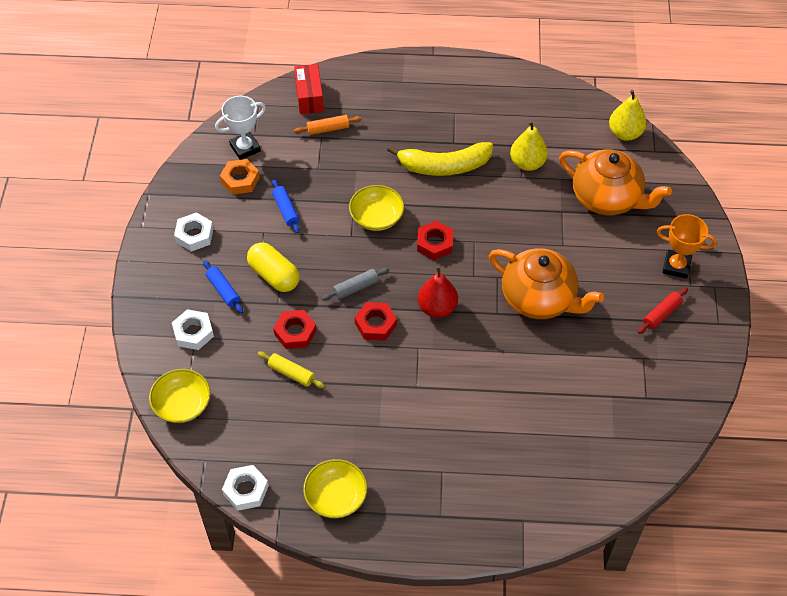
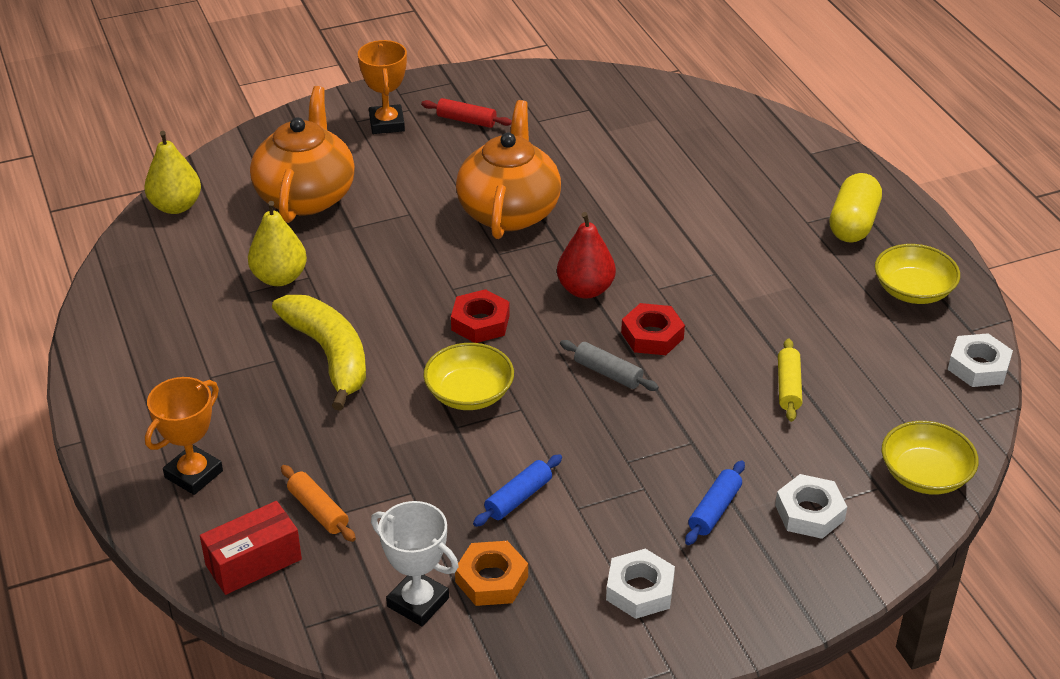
camera: 115 degrees left, 15 degrees down
yellow capsule [247,242,300,292] -> yellow capsule moved to [830,173,882,243]
red nut [273,310,317,349] -> none
none -> orange trophy [145,377,223,495]

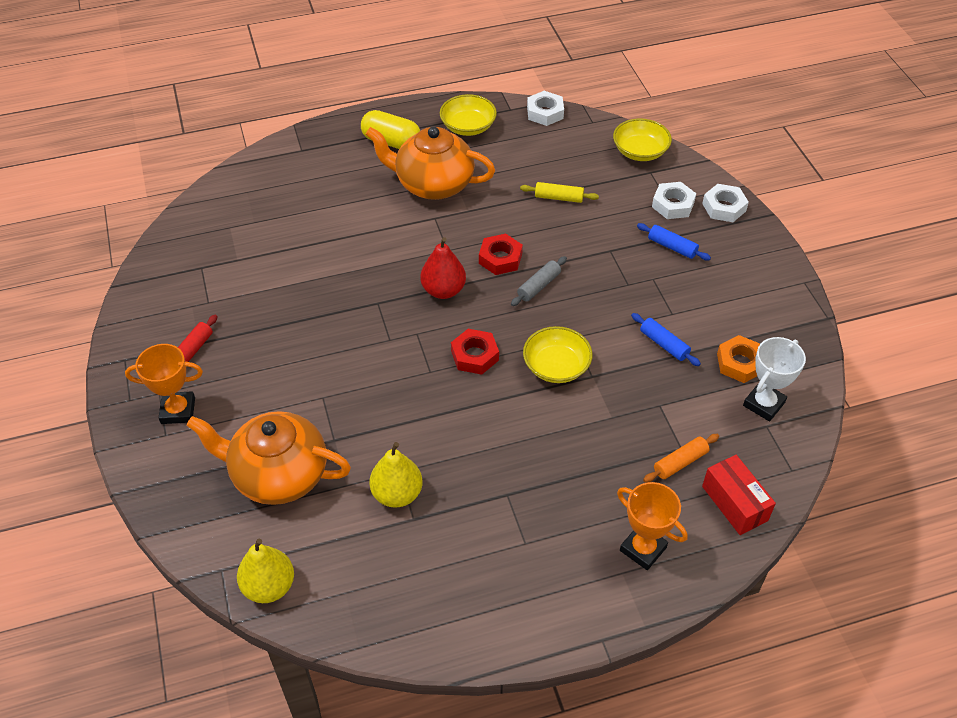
camera: 85 degrees left, 10 degrees up
yellow banana [272,295,366,411] -> none
orange teapot [456,100,561,239] -> orange teapot moved to [366,127,495,200]
white nut [606,549,675,619] -> white nut moved to [702,184,749,222]

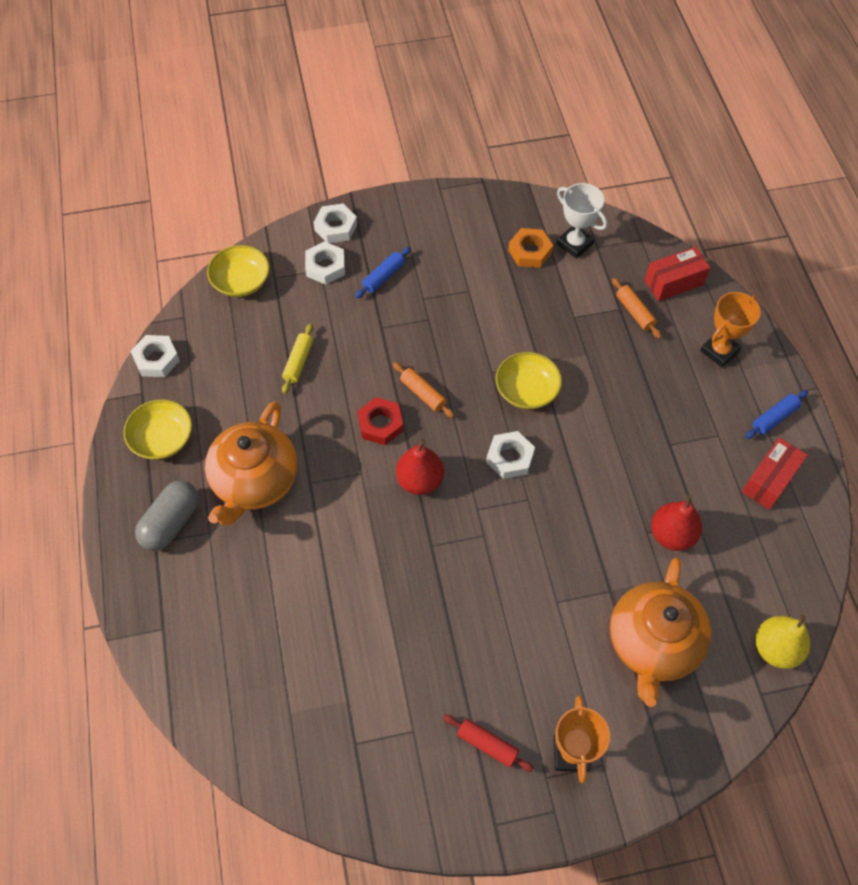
camera: 85 degrees left, 10 degrees up
yellow capsule [361,110,420,149] -> grey capsule [135,480,199,551]
yellow pear [369,442,423,508] -> red pear [651,495,702,551]
red nut [451,329,499,375] -> white nut [486,431,535,479]
grey rolling pin [511,256,567,306] -> orange rolling pin [393,362,455,418]
blue rolling pin [631,313,701,366] -> blue rolling pin moved to [745,390,808,439]
none -> red box [742,438,808,510]

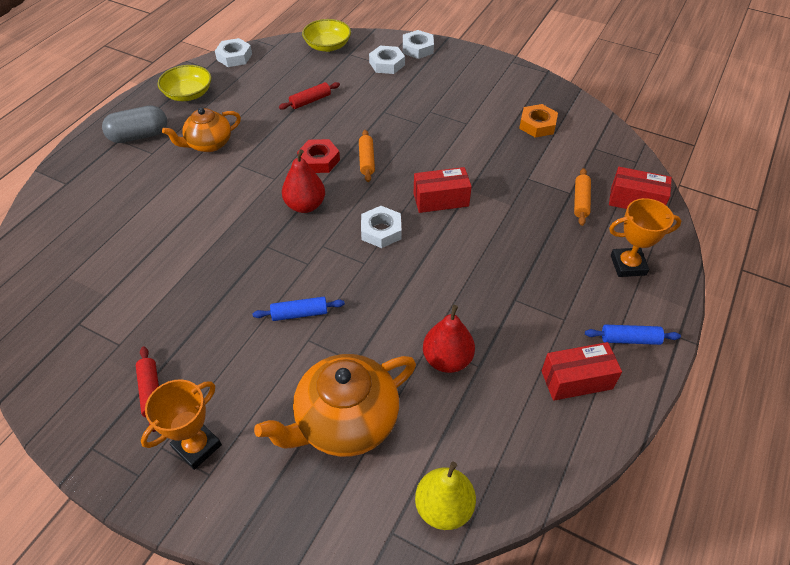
camera: 40 degrees right, 10 degrees down
orange teapot [205,401,298,525] -> orange teapot [162,108,241,152], size x0.64
yellow rolling pin [282,323,313,394] -> red rolling pin [279,82,340,110]
blue rolling pin [355,247,411,298] -> blue rolling pin moved to [253,297,345,321]
yellow bowl [496,352,562,409] -> red box [413,167,472,213]
white trophy [557,183,607,259] -> none

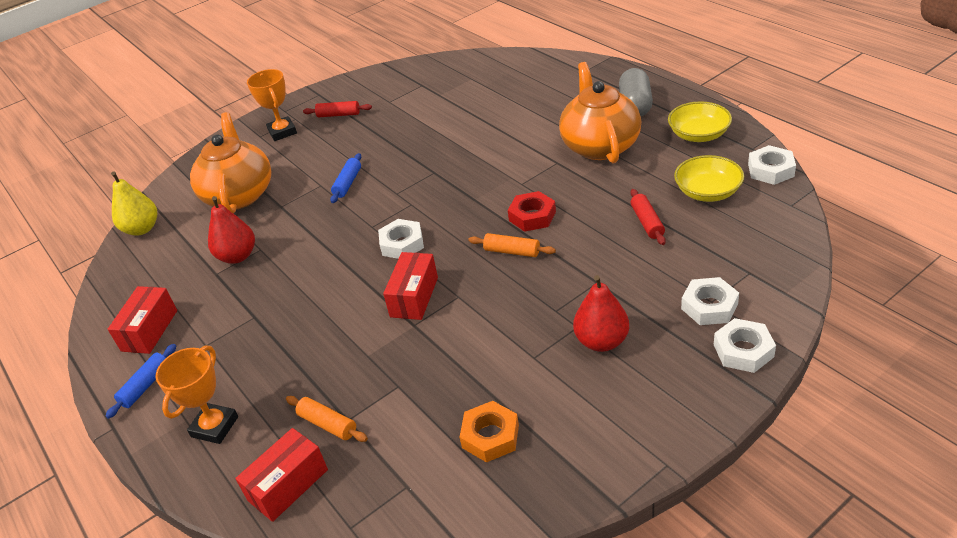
camera: 120 degrees right, 10 degrees down
orange teapot [162,108,241,152] -> orange teapot [559,62,641,164], size x1.57
red pear [282,149,325,213] -> red pear moved to [573,275,629,352]
yellow bowl [302,19,351,52] -> yellow bowl moved to [674,155,744,202]

